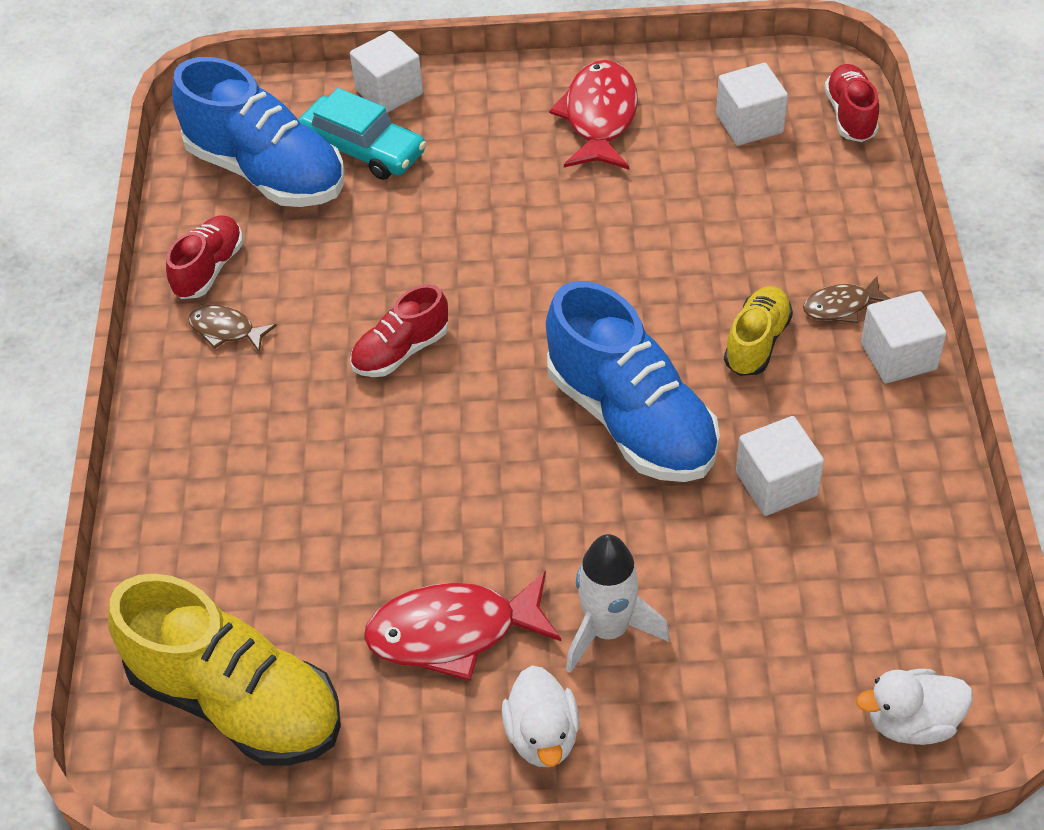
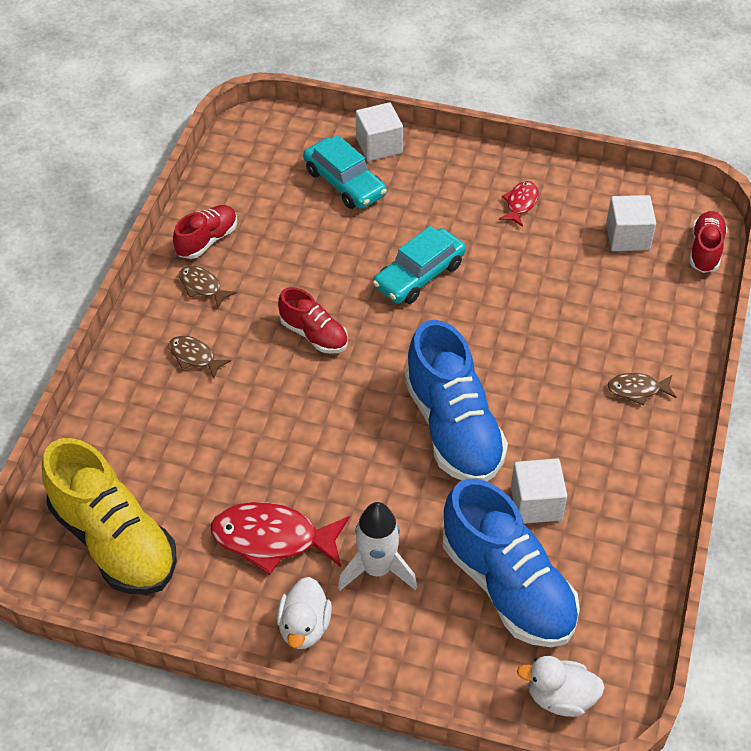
camera: 15 degrees right, 0 degrees up
blue shoe [172,57,344,207] -> blue shoe moved to [443,479,580,647]
red shoe [350,284,448,377] -> red shoe turned 120 degrees counterclockwise [278,287,348,353]
red fish [549,60,638,169] -> red fish [499,181,539,227], size x0.53
yellow shoe [724,286,793,376] -> none
white cube [861,291,947,383] -> none
none -> brown fish [169,336,231,378]
none -> turquoise car [373,226,466,304]

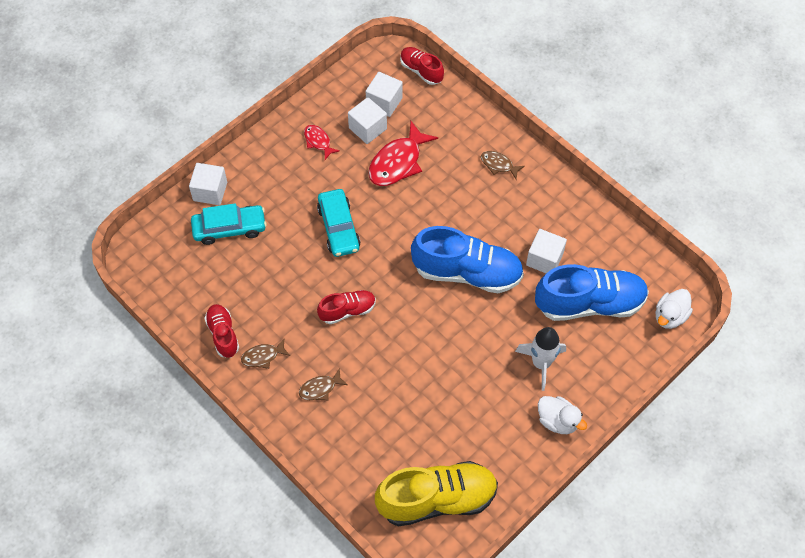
camera: 60 degrees left, 10 degrees up
red fish [211,502,349,575] -> red fish moved to [368,121,438,186]
brown fish [608,373,676,406] -> brown fish turned 90 degrees clockwise [481,151,525,179]
none -> white cube [348,97,387,144]

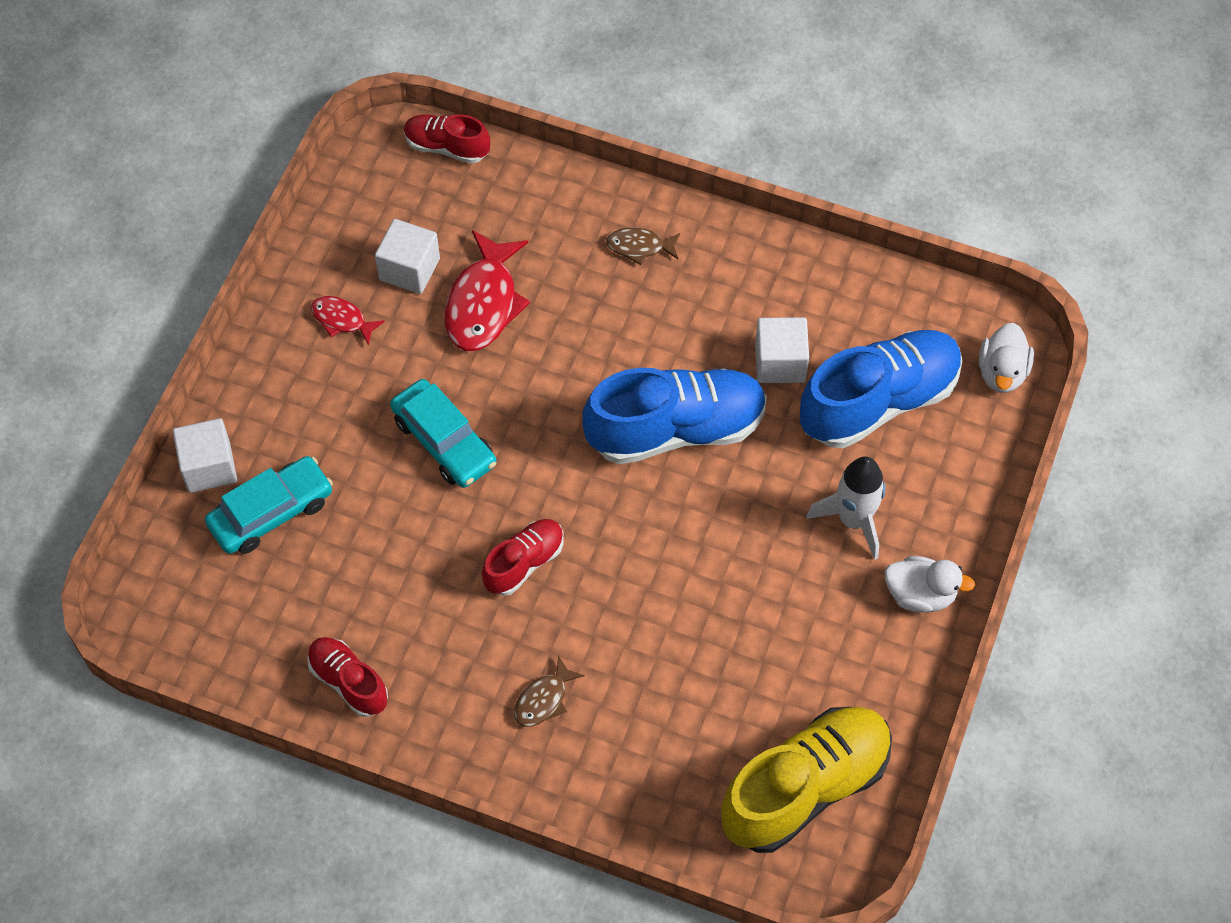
camera: 25 degrees left, 0 degrees up
brown fish [241,339,290,369] -> none
white cube [366,72,403,117] -> none

